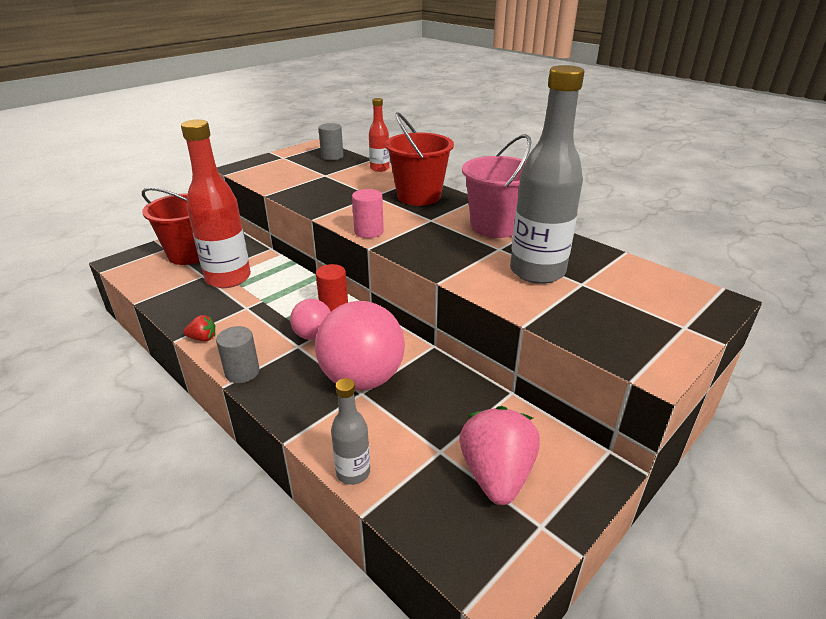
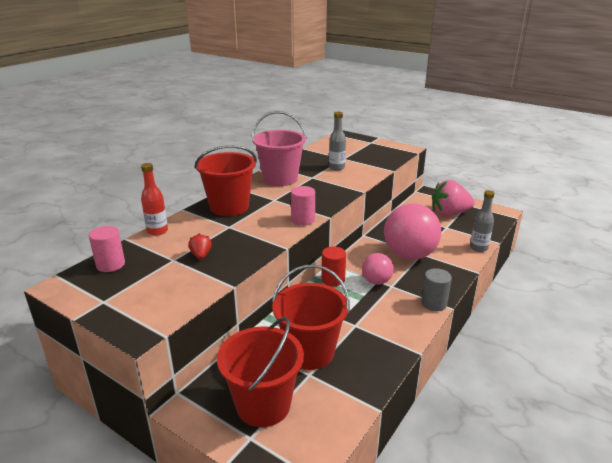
camera: 100 degrees left, 5 degrees down
red bottle [181,119,251,288] -> red bucket [272,265,350,370]
red strawberry [183,315,216,342] -> red strawberry moved to [188,234,212,259]
grey cylinder [318,123,343,160] -> pink cylinder [89,226,125,272]
grey bottle [510,65,584,284] -> grey bottle [329,112,346,170], size x0.50

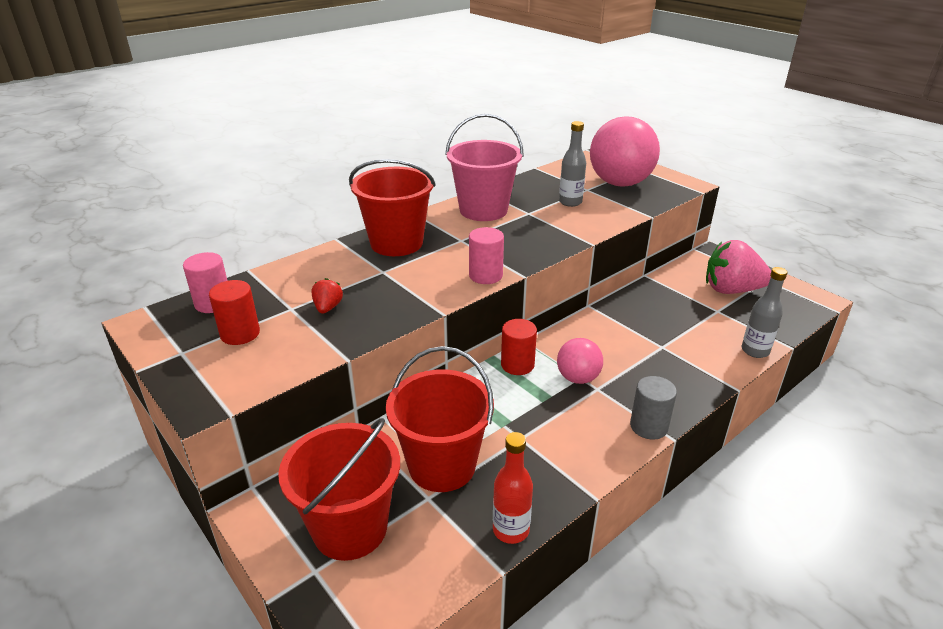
camera: 15 degrees right, 5 degrees up
red bottle [141,163,168,236] -> red bottle moved to [493,432,533,544]
pink ball [384,203,441,260] -> pink ball moved to [590,116,660,187]
none -> red cylinder [209,280,260,345]

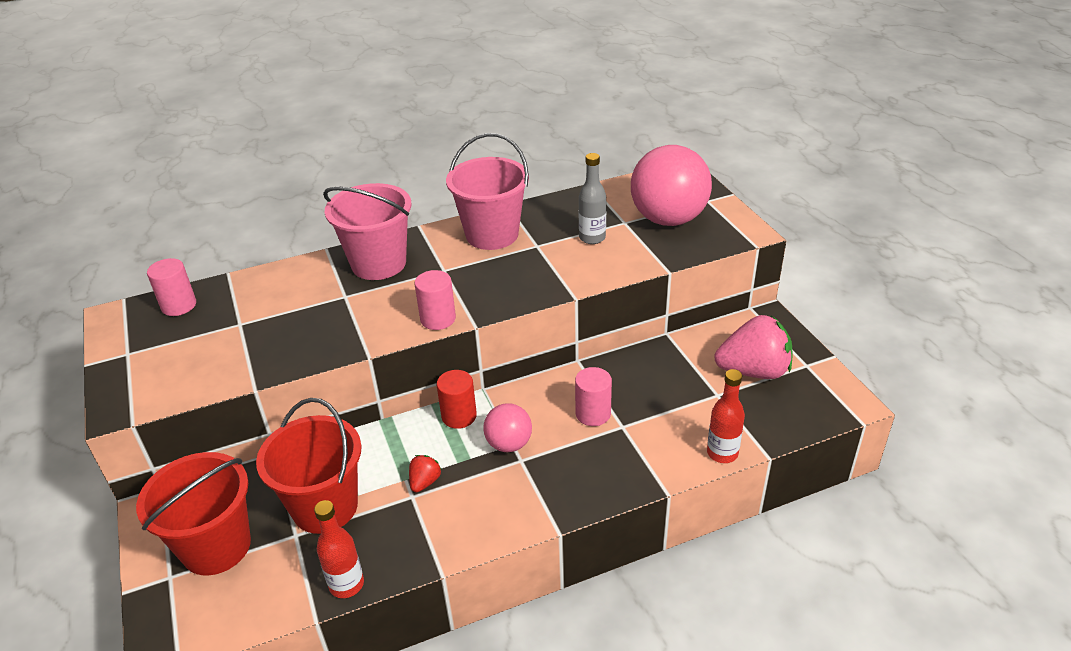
camera: 20 degrees right, 5 degrees up
red cylinder [209,280,260,345] -> none
red strawberry [311,278,343,314] -> red strawberry moved to [409,455,442,492]
red bucket [349,159,436,256] -> pink bucket [323,183,412,280]
grey cylinder [630,376,677,440] -> none
pink strawberry [706,240,771,294] -> pink strawberry turned 150 degrees clockwise [714,315,793,379]
grey bottle [742,267,787,358] -> red bottle [707,369,745,463]
none -> pink cylinder [575,367,612,426]

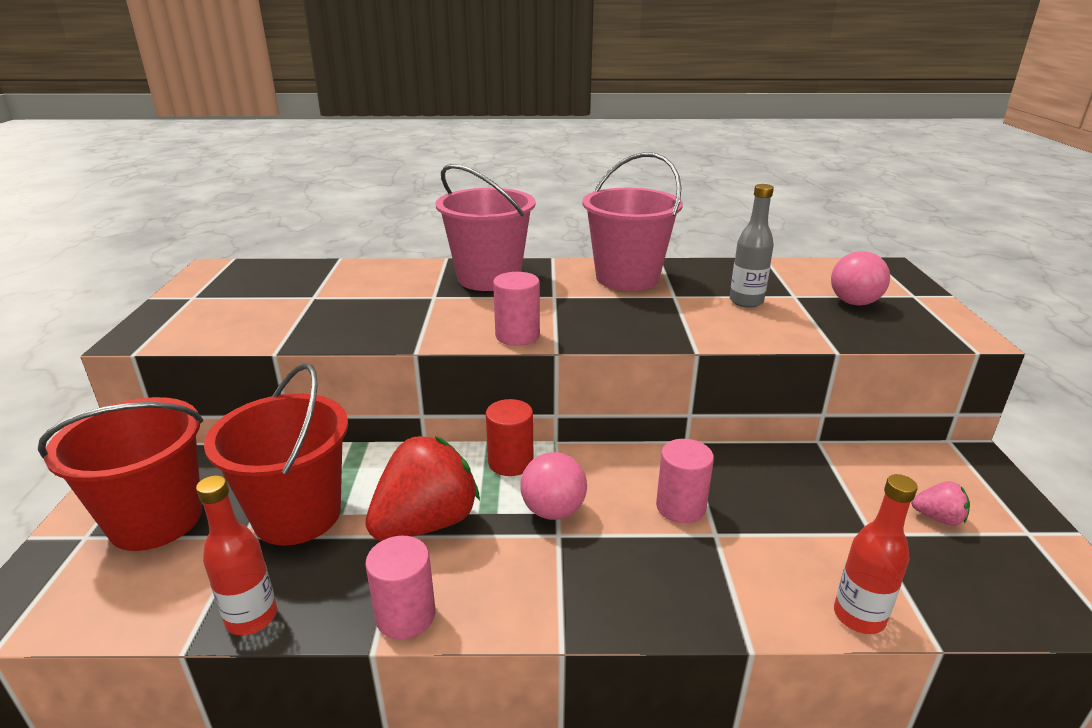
camera: 20 degrees right, 10 degrees down
pink cylinder [147,258,196,316] -> pink cylinder moved to [365,536,435,640]
red strawberry [409,455,442,492] -> red strawberry [365,436,480,541], size x2.22
pink ball [631,145,712,226] -> pink ball [831,251,890,306], size x0.52
pink strawberry [714,315,793,379] -> pink strawberry [911,481,970,526], size x0.45

